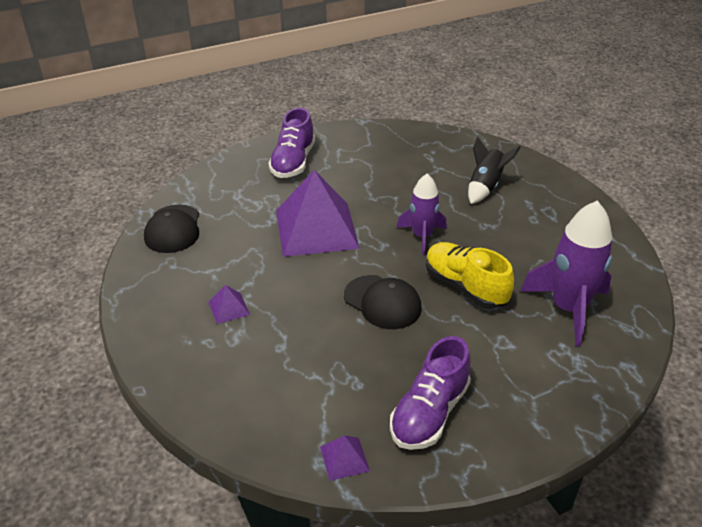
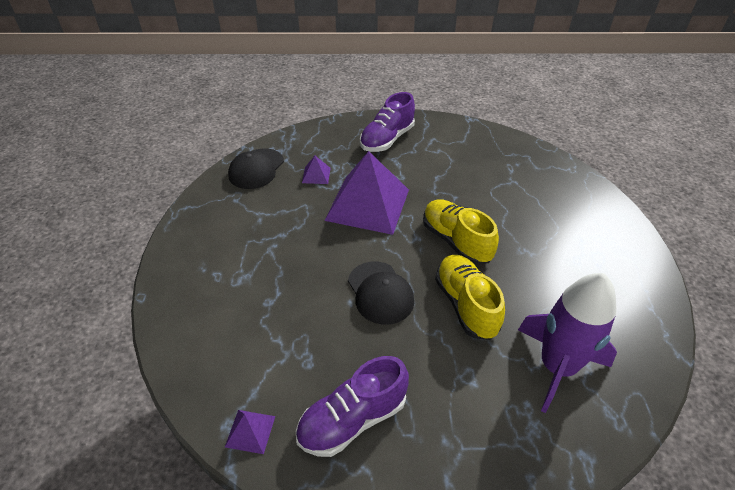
camera: 25 degrees right, 5 degrees up
purple pyramid [208,285,250,324] -> purple pyramid moved to [302,156,331,184]
purple rocket [397,174,447,255] -> yellow shoe [423,199,499,265]
black rocket [468,137,521,204] -> none

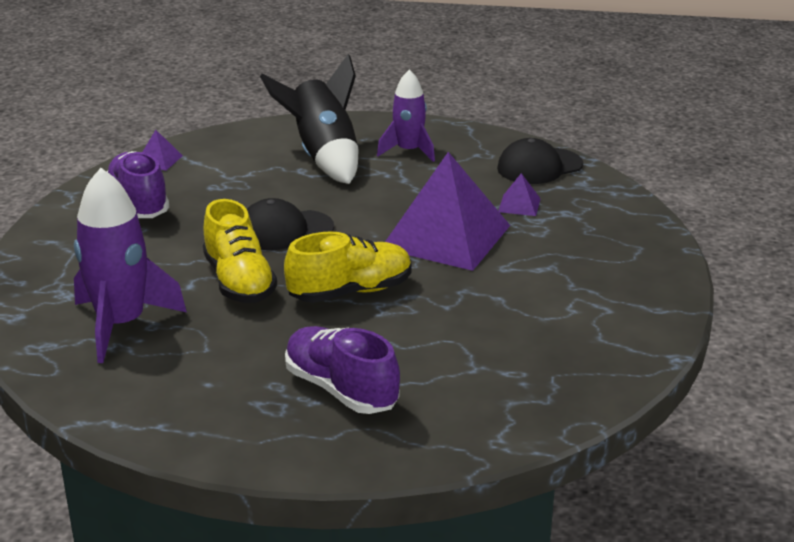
camera: 100 degrees right, 15 degrees down
black cap [228,149,284,189] -> black cap turned 60 degrees counterclockwise [497,138,583,184]
purple shoe [360,92,415,152] -> purple shoe moved to [285,326,400,414]
yellow shoe [435,255,505,340] -> yellow shoe turned 75 degrees clockwise [203,199,277,303]
none -> black rocket [260,54,359,184]
none -> purple rocket [377,69,435,162]

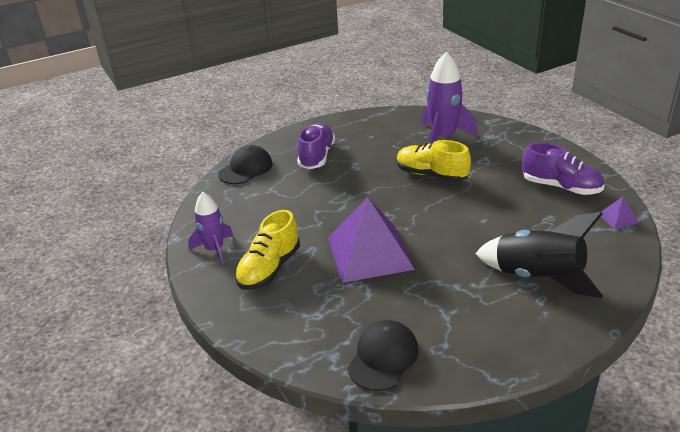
camera: 145 degrees right, 5 degrees up
black cap [247,198,334,250] -> black cap moved to [218,145,273,184]
yellow shoe [284,231,412,303] -> yellow shoe moved to [235,210,300,290]
purple shoe [285,326,400,414] -> purple shoe turned 90 degrees counterclockwise [297,123,335,169]
purple rocket [377,69,435,162] -> purple rocket moved to [188,192,233,265]
purple pyramid [498,173,541,216] -> none

